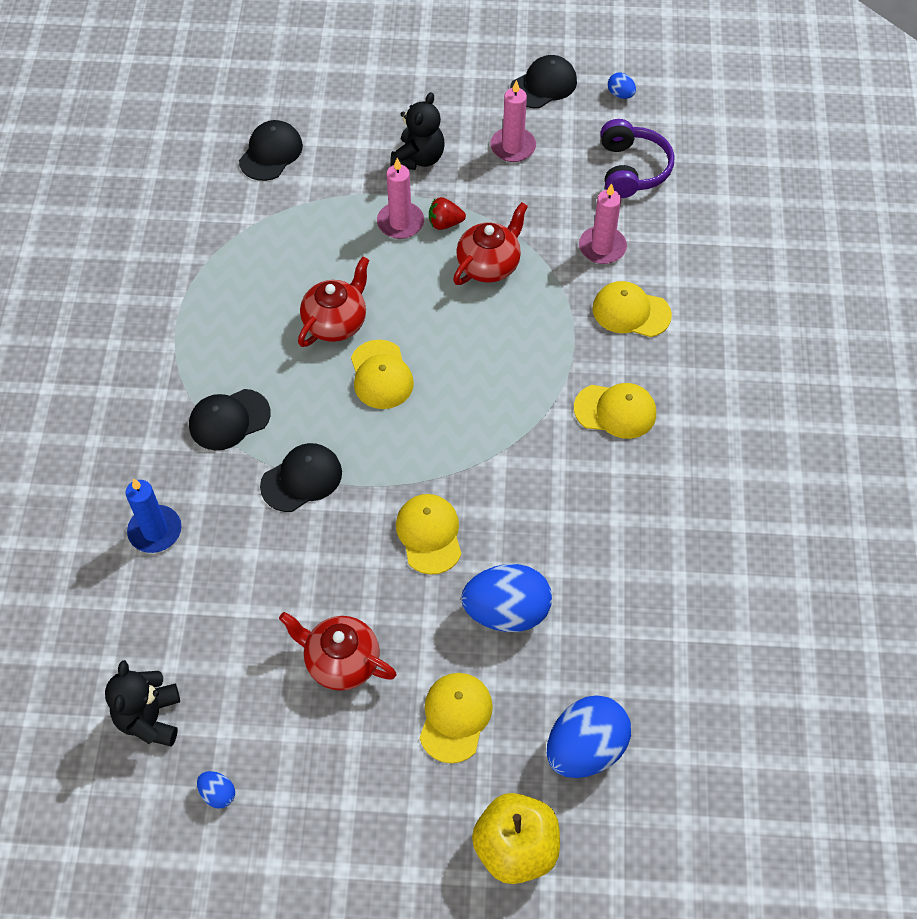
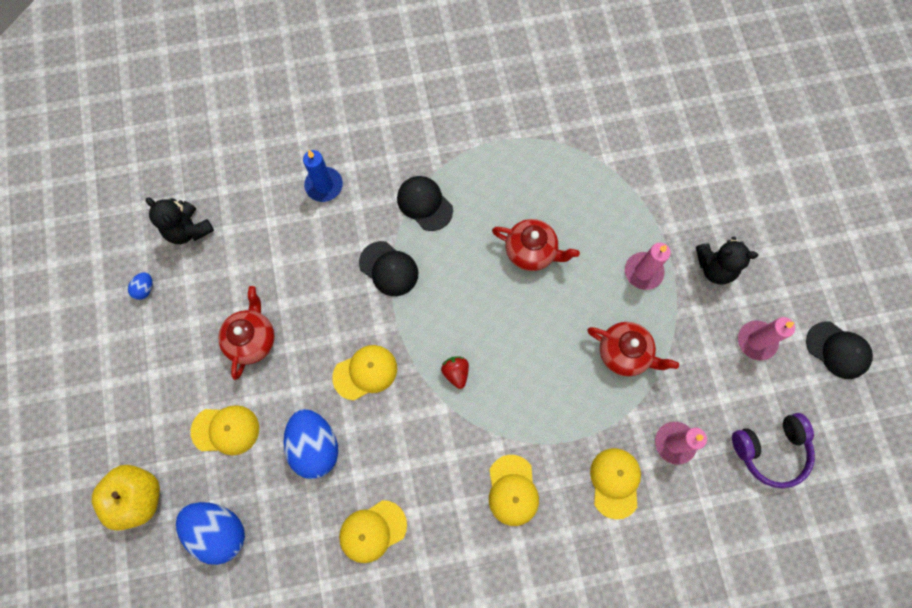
camera: 75 degrees right, 15 degrees up
black teddy bear [105,660,180,746] -> black teddy bear turned 120 degrees counterclockwise [146,197,214,244]
black cap [239,120,303,181] -> none
yellow cap [351,340,414,409] -> yellow cap moved to [339,500,407,563]
red strawberry [429,197,466,230] -> red strawberry moved to [441,356,469,389]
blue egg [608,72,636,99] -> none

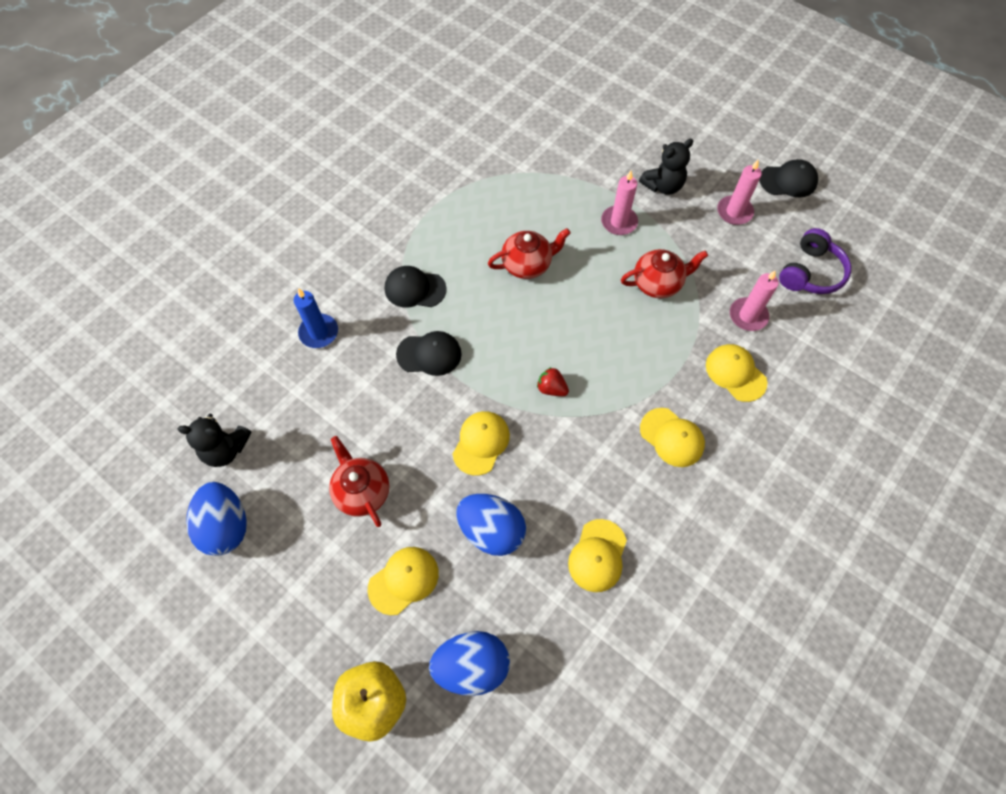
camera: 40 degrees left, 10 degrees down
blue egg [128,272,153,300] -> blue egg [186,482,247,556], size x2.26

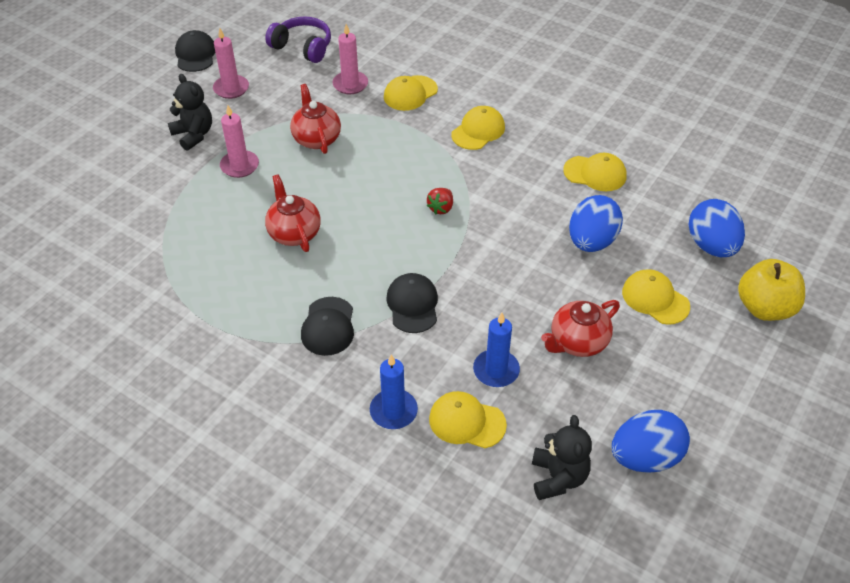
camera: 95 degrees left, 15 degrees down
yellow cap [453,411,510,475] -> yellow cap moved to [429,391,507,448]
none -> blue candle [473,313,520,387]

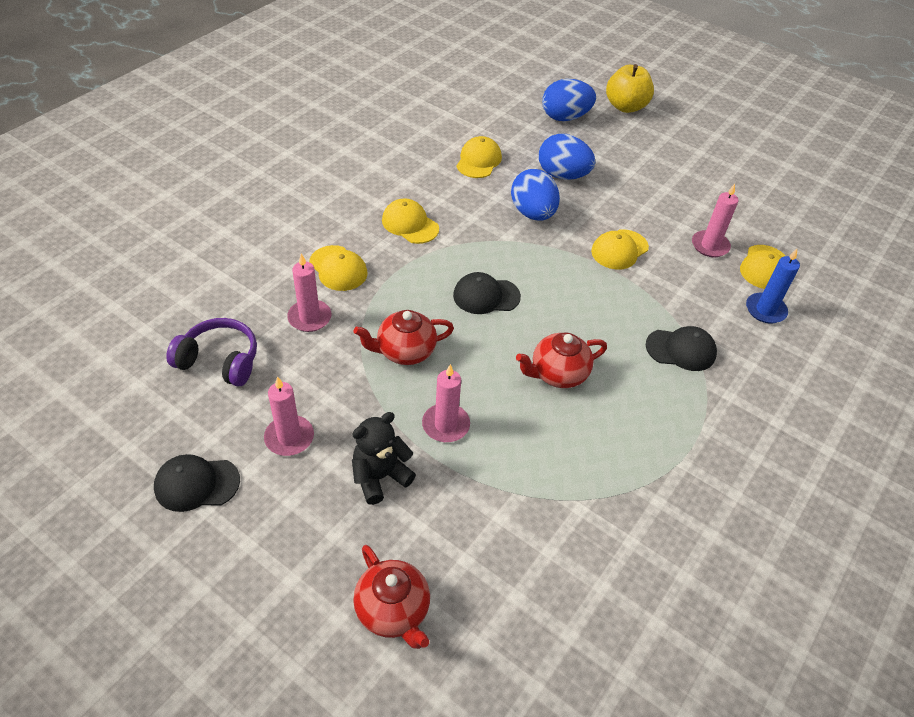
camera: 90 degrees left, 0 degrees up
purple headphones [265,16,331,63] -> purple headphones turned 75 degrees clockwise [166,318,257,386]
black cap [386,273,438,333] -> black cap moved to [453,272,521,314]
red strawberry [427,188,453,214] -> none
blue candle [473,313,520,387] -> pink candle [692,184,738,257]
black teddy bear [532,415,592,500] -> none
red teapot [541,300,620,357] -> red teapot moved to [353,545,430,649]
blue egg [612,410,690,472] -> blue egg moved to [511,169,560,221]
yellow cap [622,269,690,325] -> yellow cap moved to [591,229,649,269]

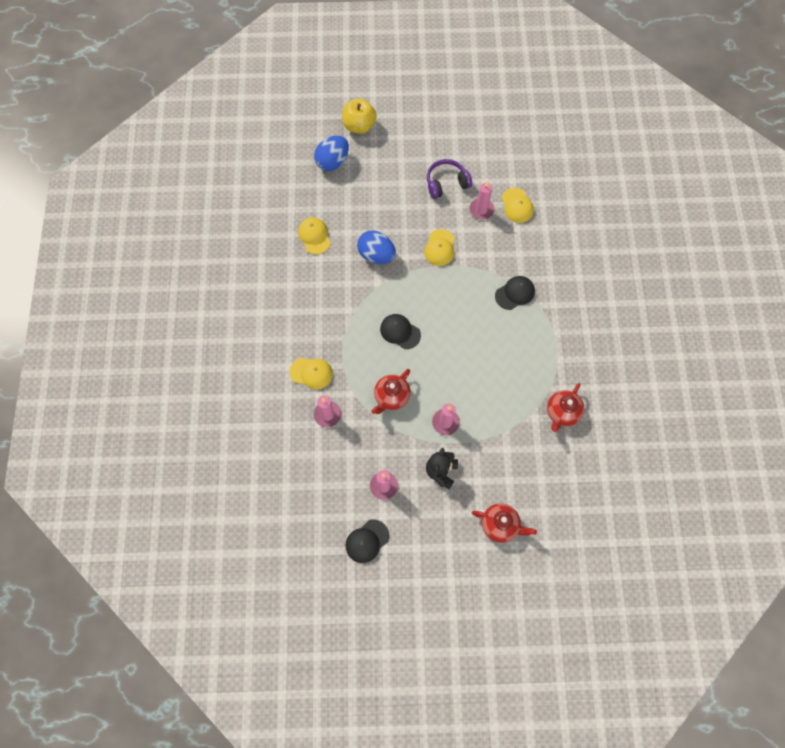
camera: 35 degrees left, 20 degrees up
purple headphones [166,318,257,386] -> purple headphones moved to [427,159,472,199]
yellow cap [382,198,439,244] -> none
black cap [453,272,521,314] -> black cap turned 75 degrees clockwise [380,314,421,349]
red teapot [516,332,607,388] -> red teapot moved to [547,383,585,432]
blue egg [539,134,595,180] -> none
blue candle [746,249,800,323] -> none

